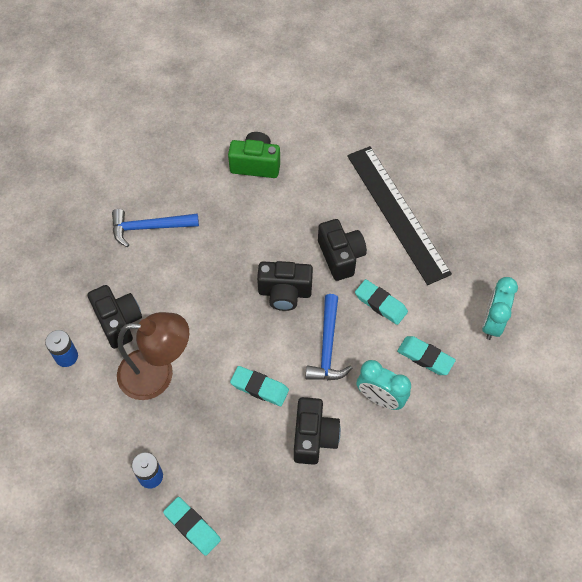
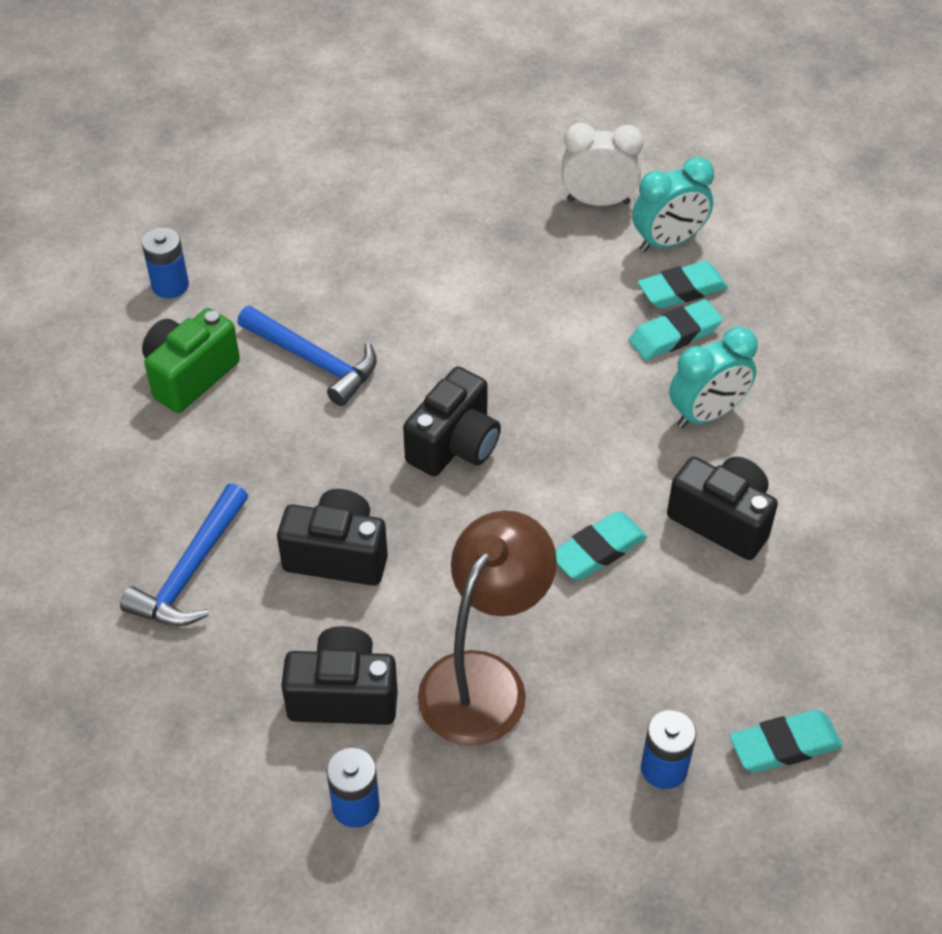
camera: 60 degrees left, 10 degrees down
blue hammer [305,294,352,380] -> blue hammer moved to [237,306,377,406]
black camera [318,219,367,281] -> black camera moved to [277,489,388,586]
black ruler [347,146,452,285] -> none
turquoise eraser [355,279,408,325] -> turquoise eraser moved to [638,261,728,309]
turquoise clock [482,277,518,340] -> turquoise clock turned 75 degrees counterclockwise [632,157,714,252]
none -> blue battery [142,227,189,298]
none -> white clock [562,122,644,206]

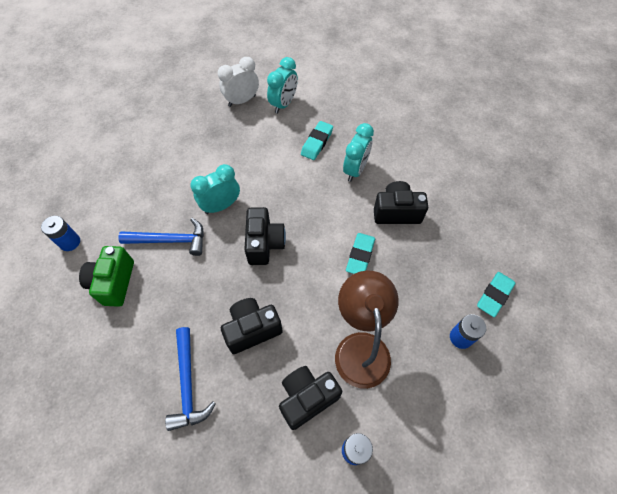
camera: 35 degrees left, 10 degrees up
turquoise eraser [638,261,728,309] -> none
none -> turquoise clock [190,164,240,214]

